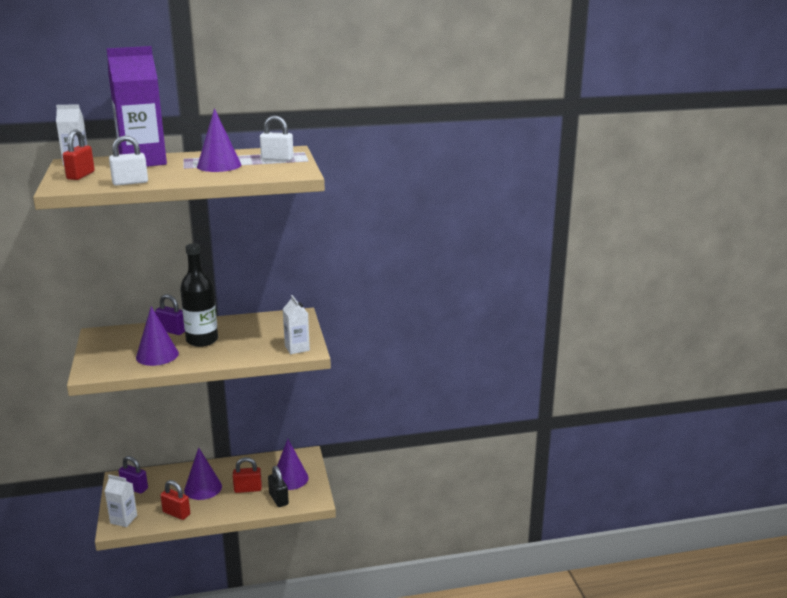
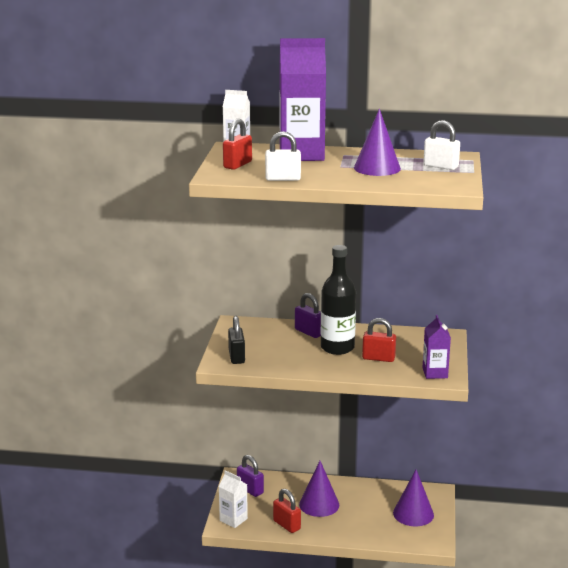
camera: 20 degrees right, 0 degrees up
purple cone [136,306,179,366] -> none
red padlock [233,457,262,493] -> red padlock moved to [362,318,396,362]
black padlock [268,466,289,507] -> black padlock moved to [228,316,245,364]
white carton [283,295,310,354] -> purple carton [422,315,451,379]

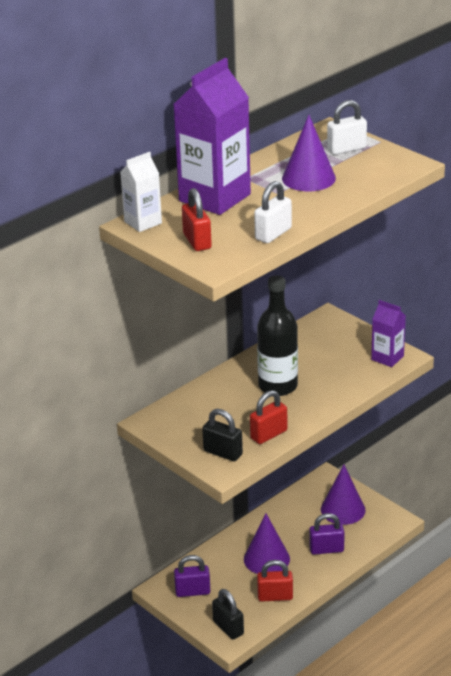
camera: 50 degrees left, 10 degrees up
white carton [218,470,248,528] -> black padlock [212,589,244,640]
purple padlock [295,293,321,338] -> purple padlock moved to [309,513,345,555]
red padlock [362,318,396,362] -> red padlock moved to [250,390,287,444]

